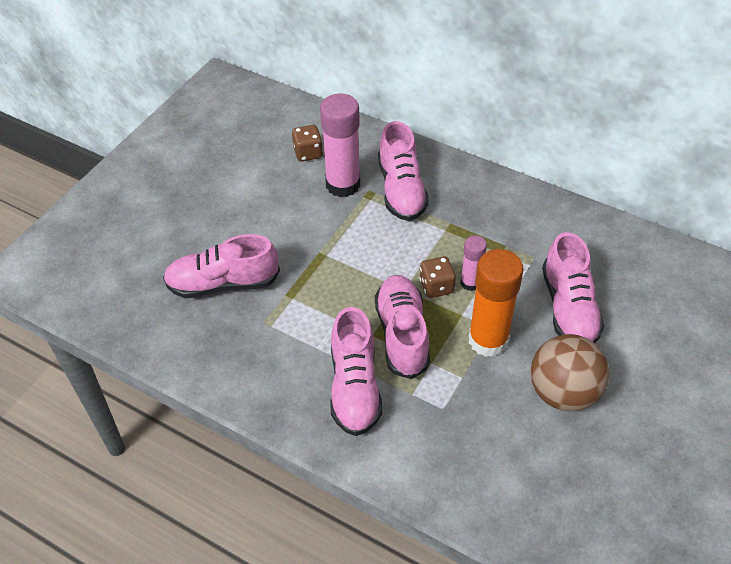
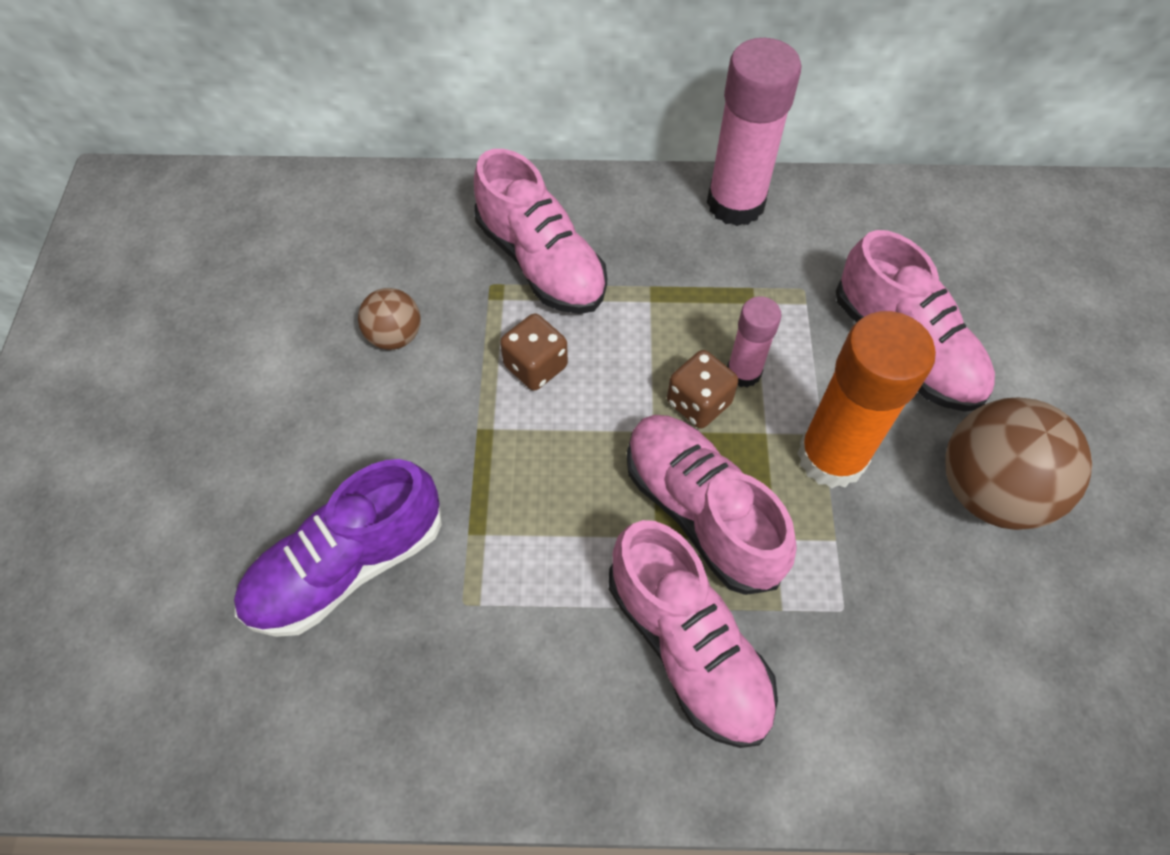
camera: 30 degrees left, 10 degrees up
pink shoe [163,234,280,298] -> purple shoe [234,459,442,637]
brown dice [292,125,323,162] -> brown dice moved to [500,314,568,391]
pink glue stick [320,93,360,197] -> pink glue stick moved to [707,38,801,226]
none -> brown ball [358,288,421,350]

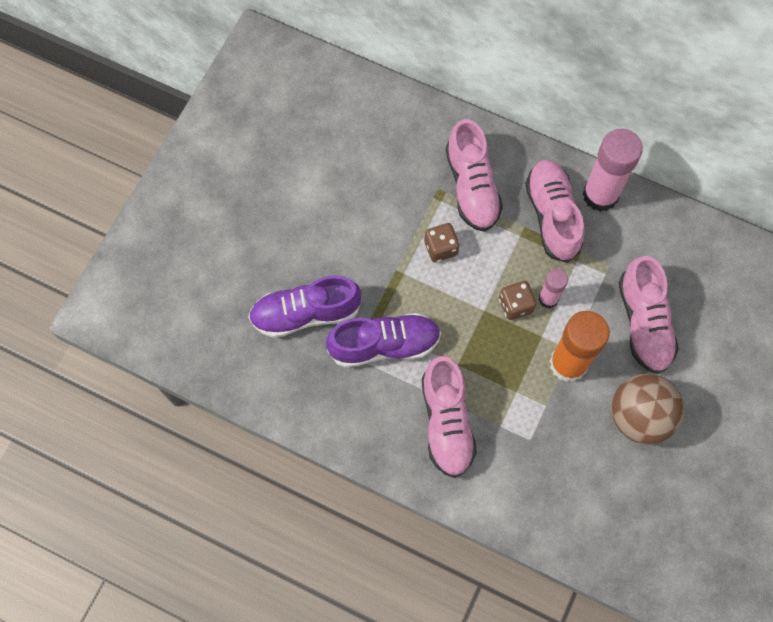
camera: 25 degrees right, 10 degrees up
brown ball [358,288,421,350] -> none
pink shoe [627,415,797,595] -> pink shoe moved to [525,160,584,263]
none -> purple shoe [326,313,441,368]

